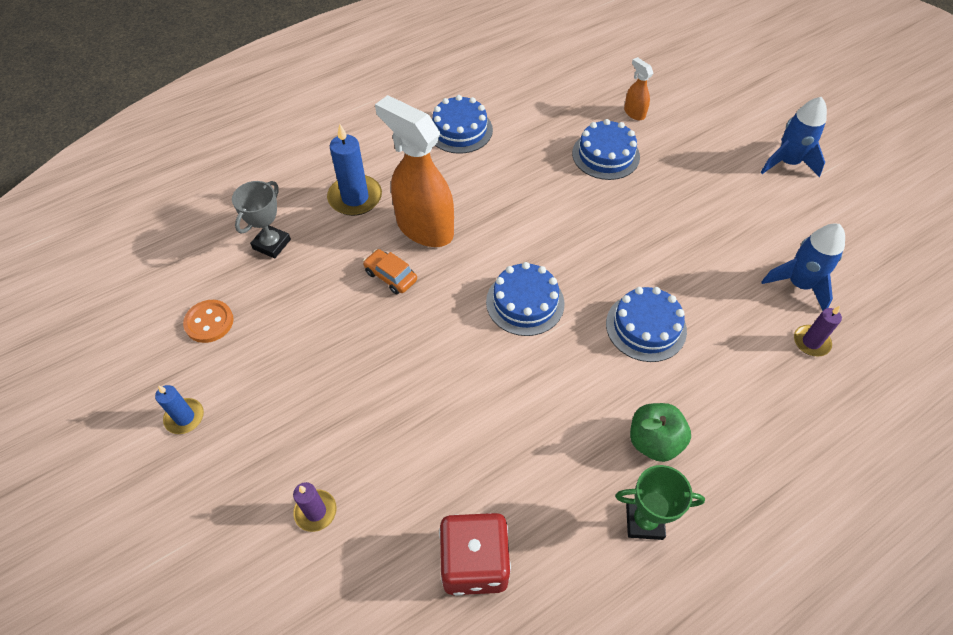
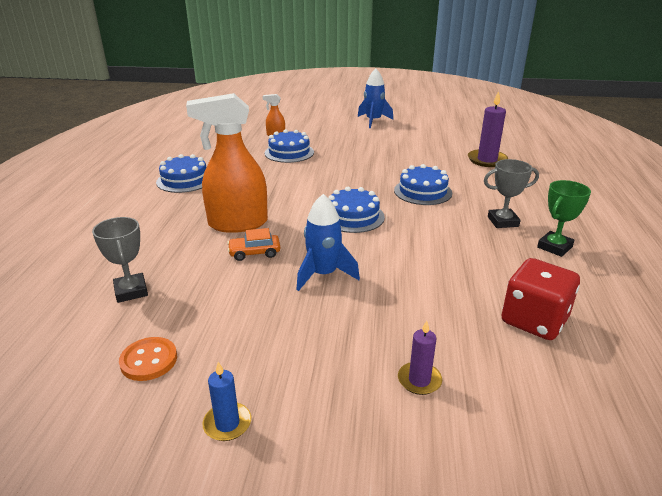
camera: 50 degrees left, 25 degrees down
blue candle [327,124,382,216] -> none
green apple [630,403,691,462] -> grey trophy [484,159,539,228]
blue rocket [761,224,845,311] -> blue rocket moved to [296,194,360,291]
purple candle [794,306,842,356] -> purple candle [468,91,508,167], size x1.69

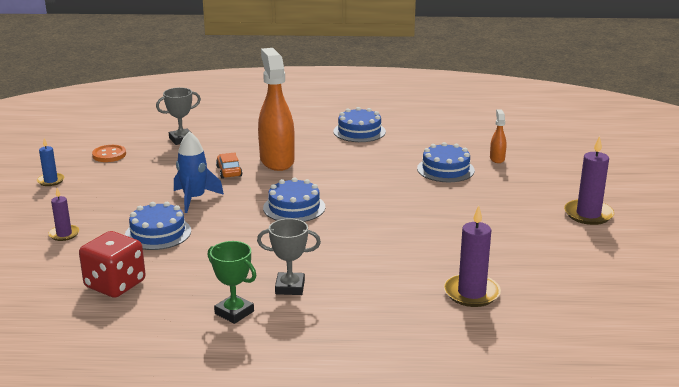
camera: 85 degrees right, 5 degrees down
blue rocket [358,69,393,128] -> purple candle [564,136,614,225]
blue cake [394,164,452,205] -> blue cake moved to [125,202,191,250]
grey trophy [484,159,539,228] -> grey trophy turned 75 degrees counterclockwise [257,218,321,295]

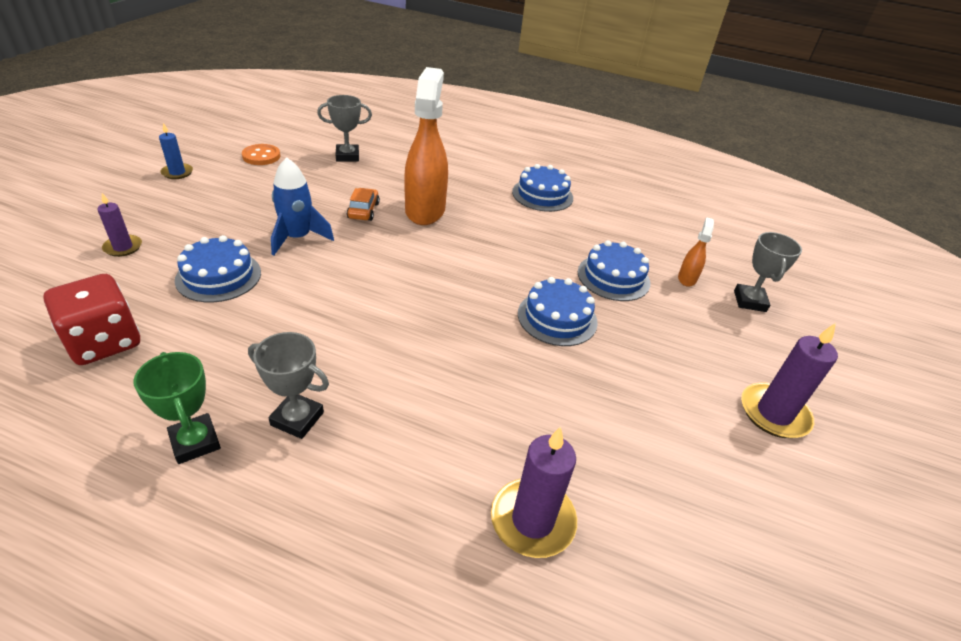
camera: 15 degrees right, 15 degrees up
blue cake [263,177,325,222] -> blue cake moved to [518,277,598,346]
none -> grey trophy [734,232,802,312]

